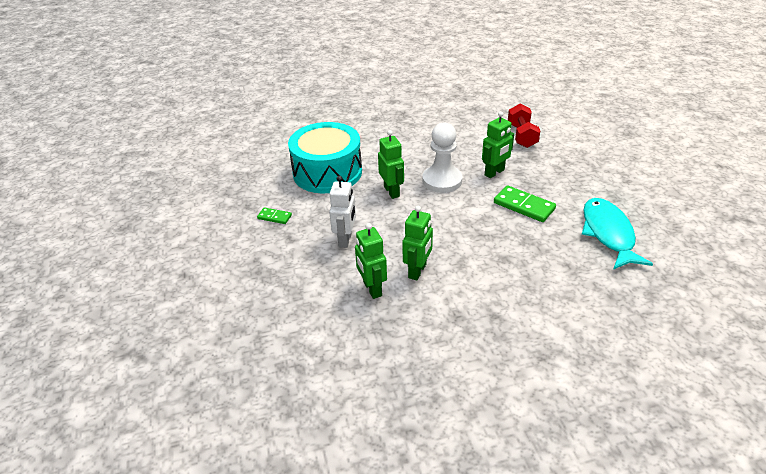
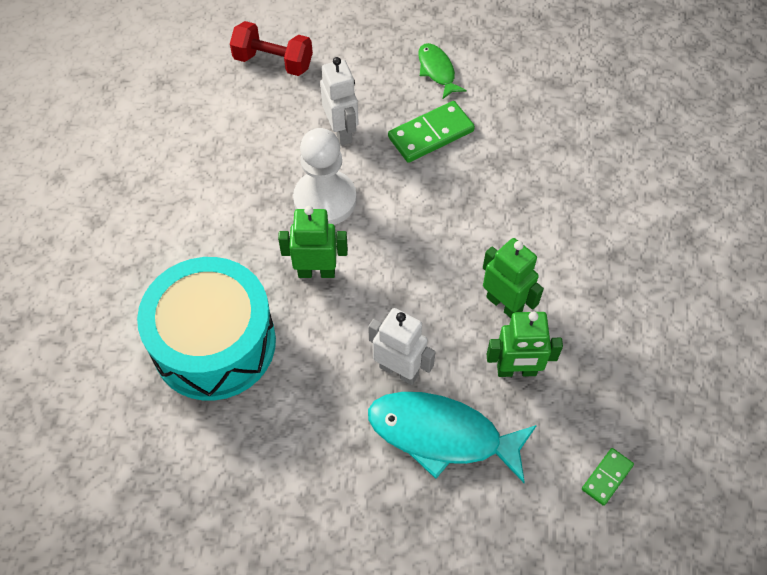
camera: 70 degrees left, 20 degrees up
green domino [257,207,292,224] -> green domino moved to [582,448,634,506]
green robot [482,111,514,178] -> white robot [320,57,359,146]
turquoise fish [582,198,653,270] -> turquoise fish moved to [368,392,537,483]
none -> green fish [418,43,467,99]

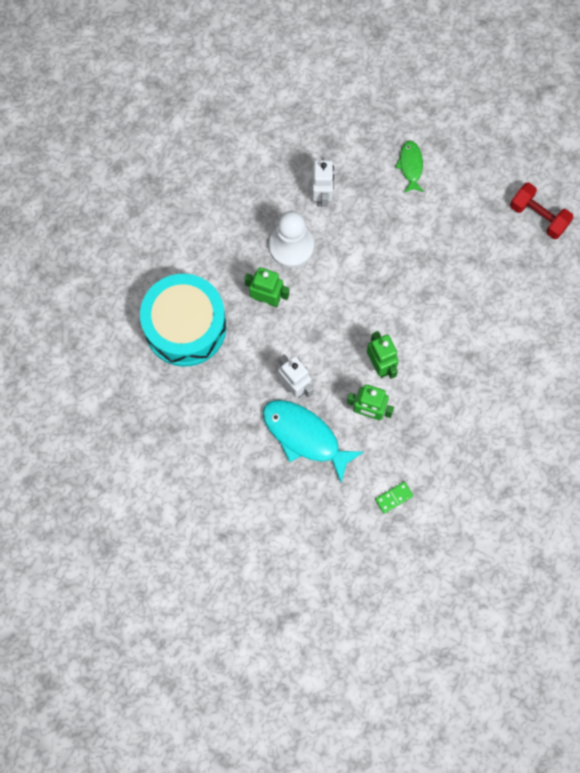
camera: 20 degrees right, 15 degrees up
red dumbbell [230,21,313,76] -> red dumbbell moved to [510,182,574,239]
green domino [388,101,475,163] -> none

